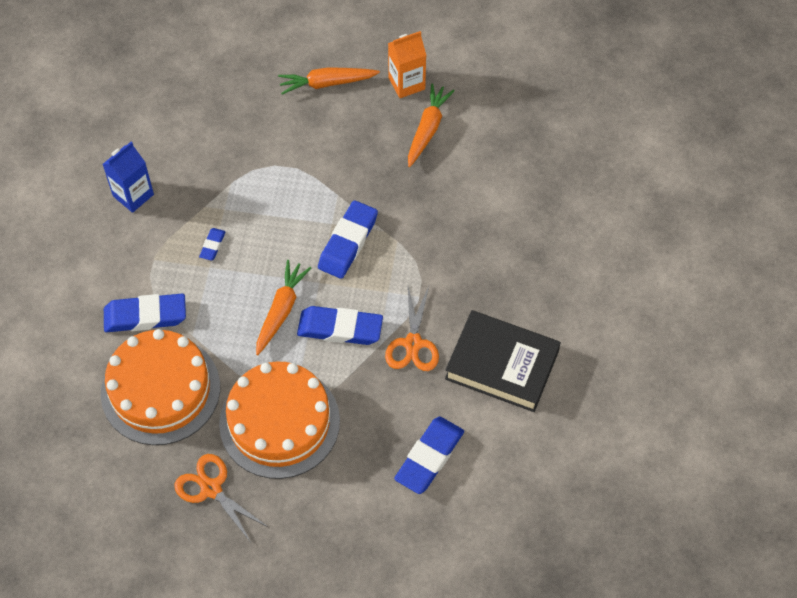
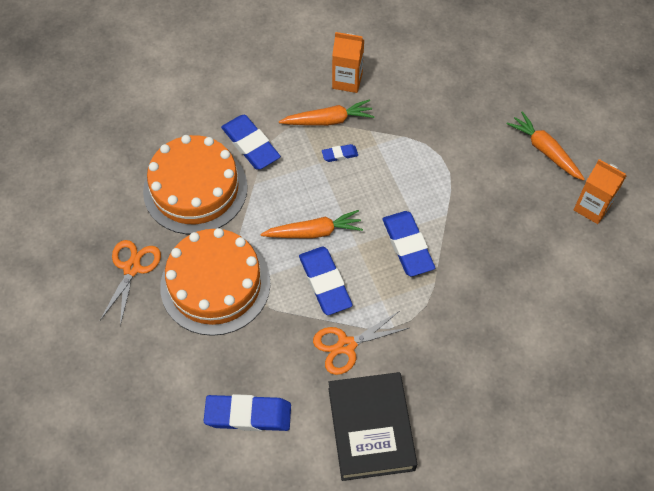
camera: 60 degrees right, 0 degrees up
blue carton [102,142,154,213] -> orange carton [332,32,364,93]
blue eraser [318,200,378,279] -> blue eraser turned 75 degrees clockwise [383,211,435,276]
orange carrot [408,84,455,167] -> orange carrot moved to [279,99,375,126]

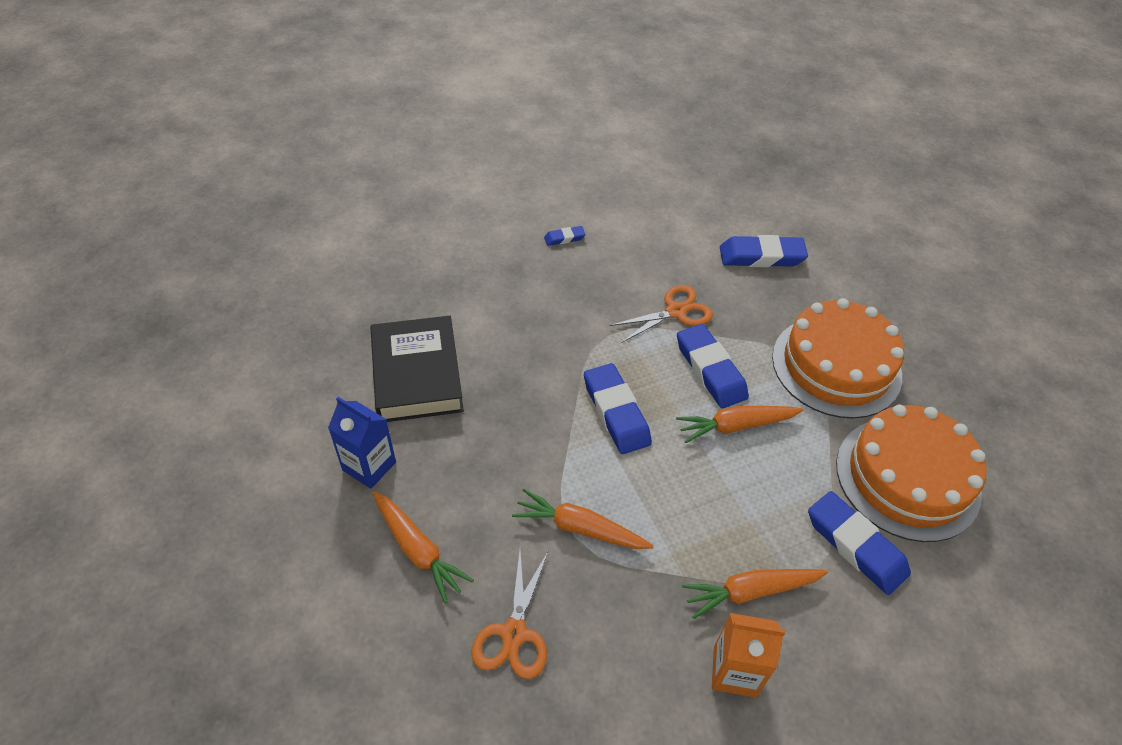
camera: 175 degrees right, 10 degrees down
orange scissors [100,240,161,326] -> orange scissors moved to [472,551,548,679]
blue eraser [322,144,358,162] -> blue eraser moved to [544,226,586,246]
black book [328,372,417,481] -> black book moved to [370,316,464,422]
orange carton [574,159,626,224] -> blue carton [328,397,396,489]
none -> orange carrot [512,488,654,549]

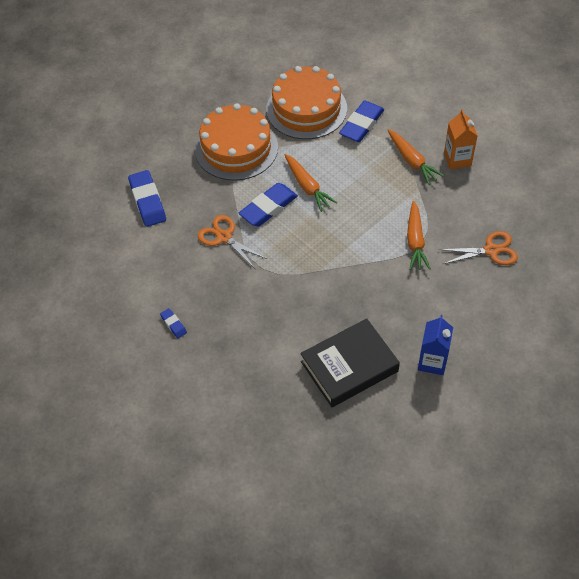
camera: 105 degrees left, 5 degrees up
orange carrot [372,491,474,604] -> none
blue eraser [584,363,652,454] -> none

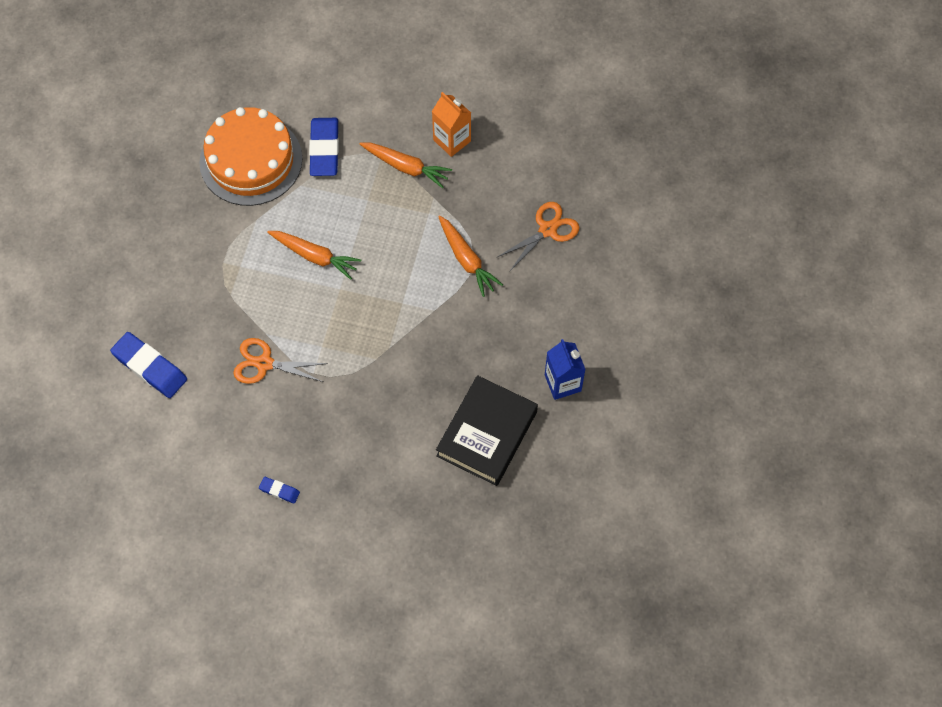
camera: 35 degrees left, 10 degrees up
orange cake [195,103,278,181] -> none
blue eraser [238,183,298,226] -> none

